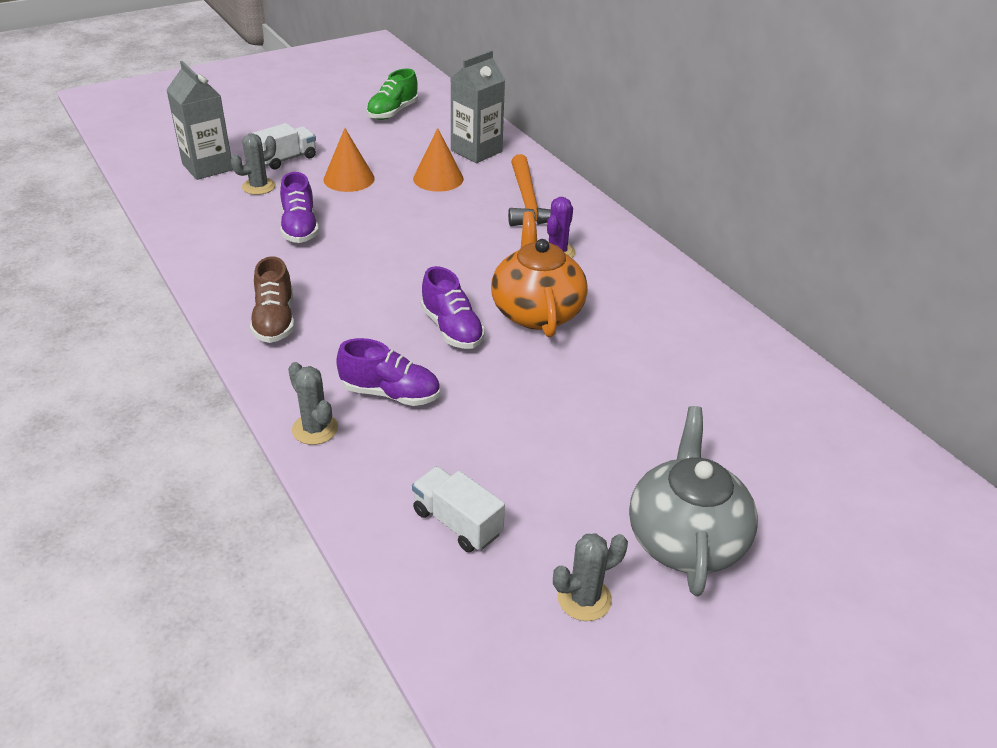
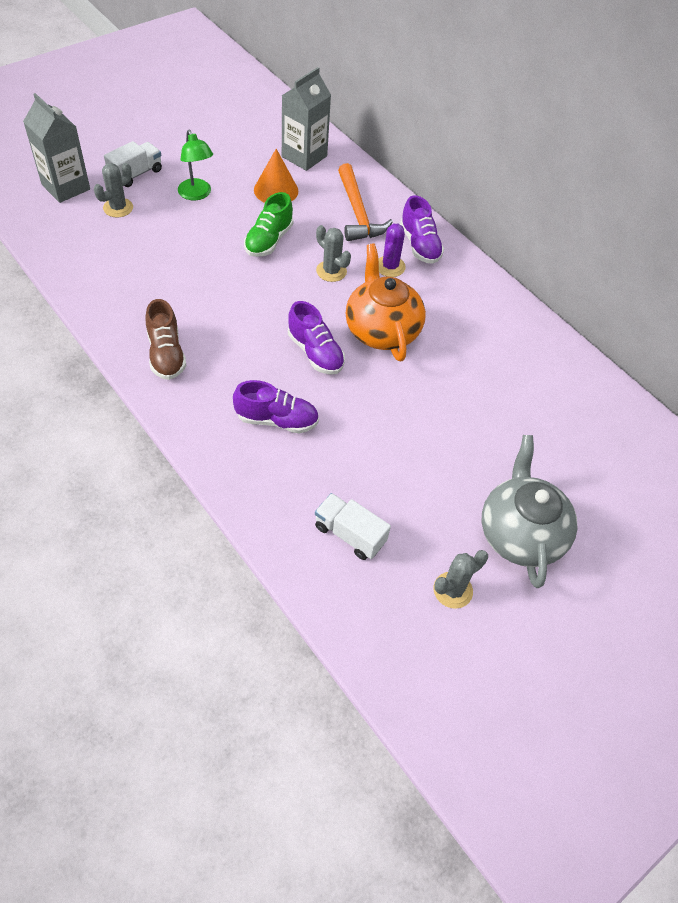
camera: 10 degrees left, 15 degrees up
purple shoe [280,172,319,243] -> purple shoe moved to [400,195,444,264]
grey cactus [288,362,338,445] -> grey cactus moved to [316,225,351,282]
orange cone [324,128,375,192] -> green lamp [178,130,213,200]
green shoe [366,69,418,120] -> green shoe moved to [244,192,293,257]

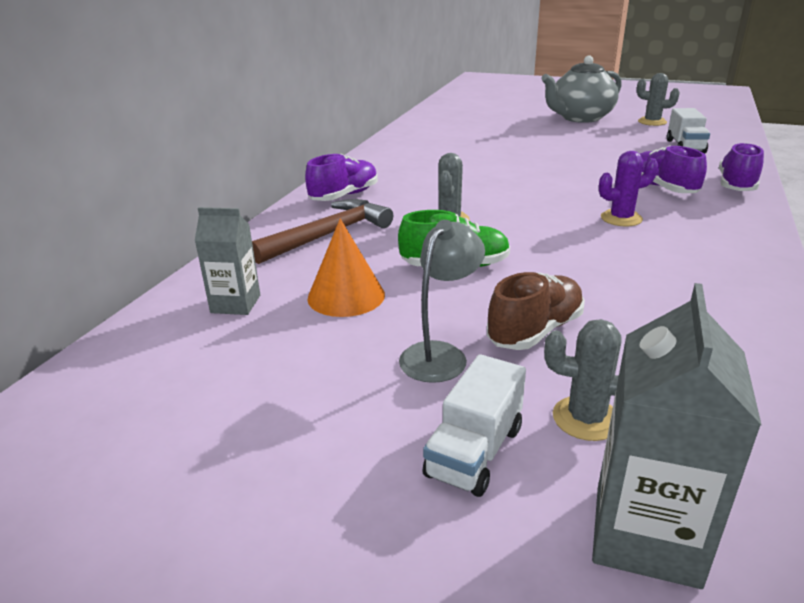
camera: 115 degrees left, 25 degrees down
white truck [104,141,162,187] -> white truck turned 75 degrees counterclockwise [422,354,526,497]
brown shoe [146,299,186,380] -> brown shoe moved to [487,272,585,350]
green lamp [178,130,213,200] -> grey lamp [399,220,485,383]
grey carton [282,67,331,171] -> grey carton [195,207,260,315], size x0.65
purple shoe [288,301,345,375] -> purple shoe moved to [719,143,764,191]
orange hammer [338,163,393,241] -> brown hammer [252,199,393,264]
orange teapot [346,244,426,361] -> none
purple cactus [378,224,406,277] -> purple cactus moved to [599,151,658,227]

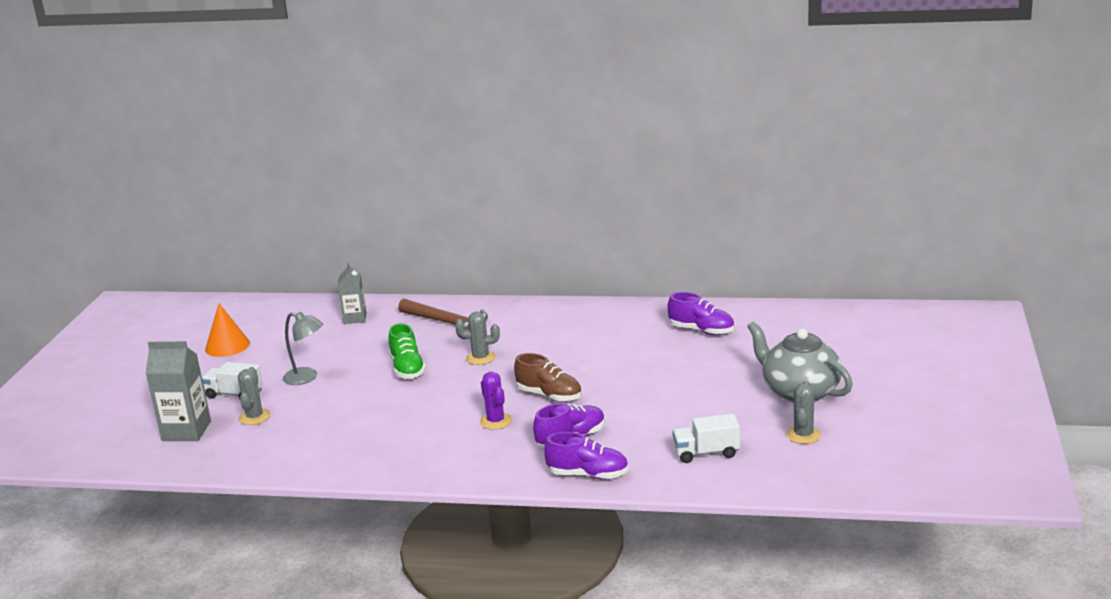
camera: 80 degrees right, 5 degrees down
purple shoe [305,154,378,201] -> purple shoe moved to [667,292,734,335]
orange cone [307,219,385,317] -> orange cone moved to [205,303,250,357]
brown shoe [487,272,585,350] -> brown shoe moved to [514,353,582,402]

